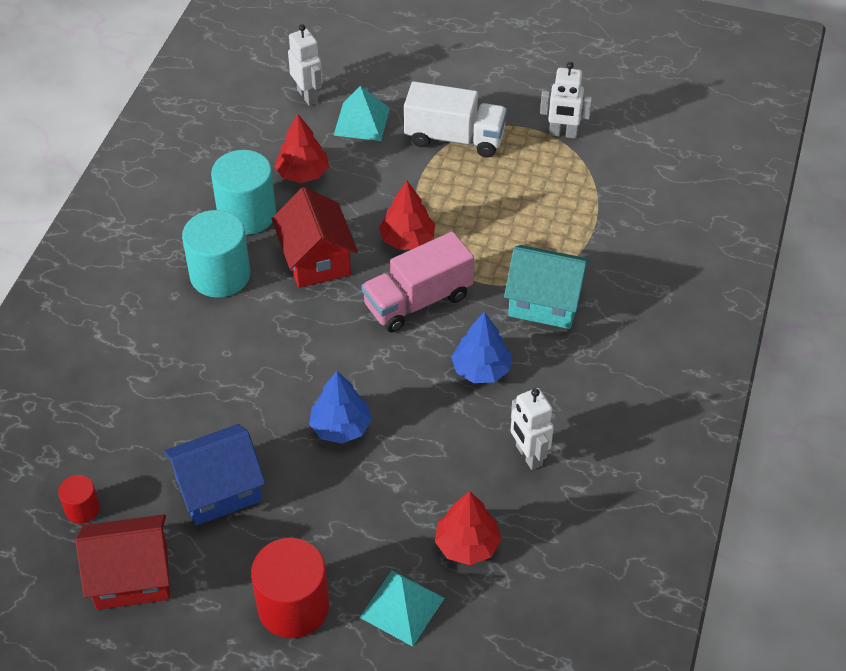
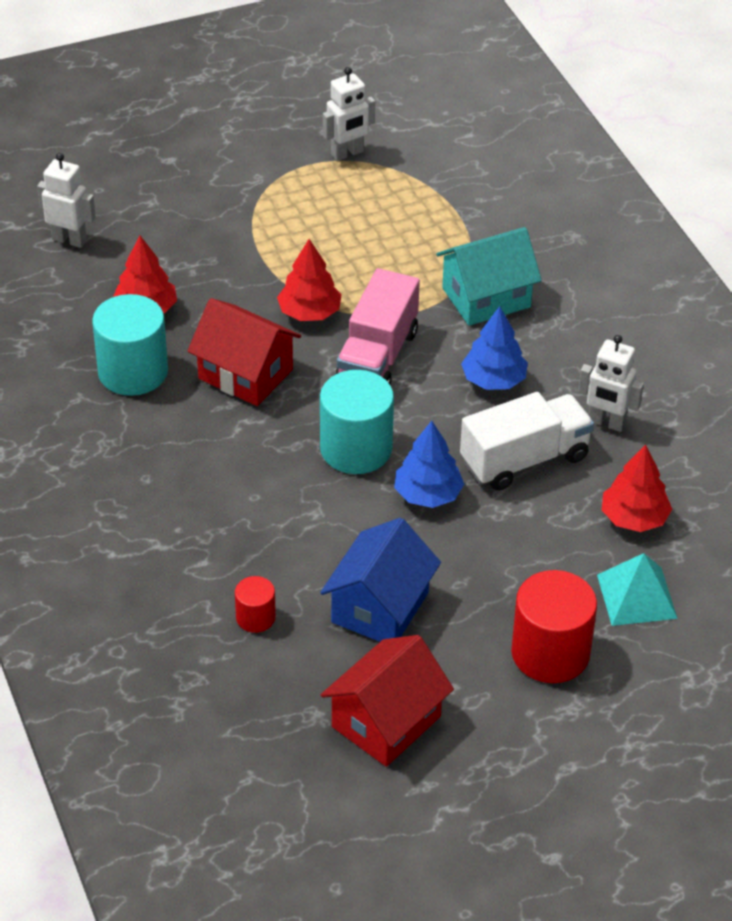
camera: 40 degrees left, 5 degrees down
red cylinder [58,475,100,524] -> red cylinder moved to [235,576,276,633]
turquoise cylinder [182,210,250,298] -> turquoise cylinder moved to [320,370,394,474]
turquoise pyramid [334,86,390,141] -> none
white truck [404,81,507,158] -> white truck moved to [460,392,594,491]

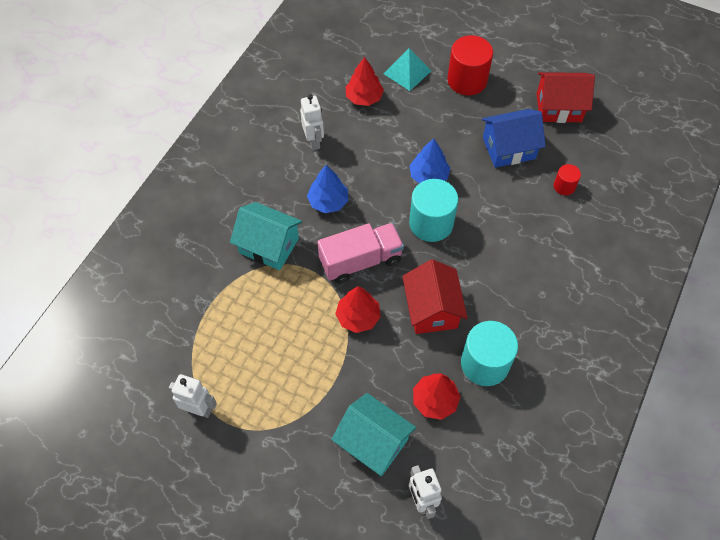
camera: 130 degrees left, 15 degrees up
white truck [460,392,594,491] -> none
none -> turquoise house [331,393,416,476]

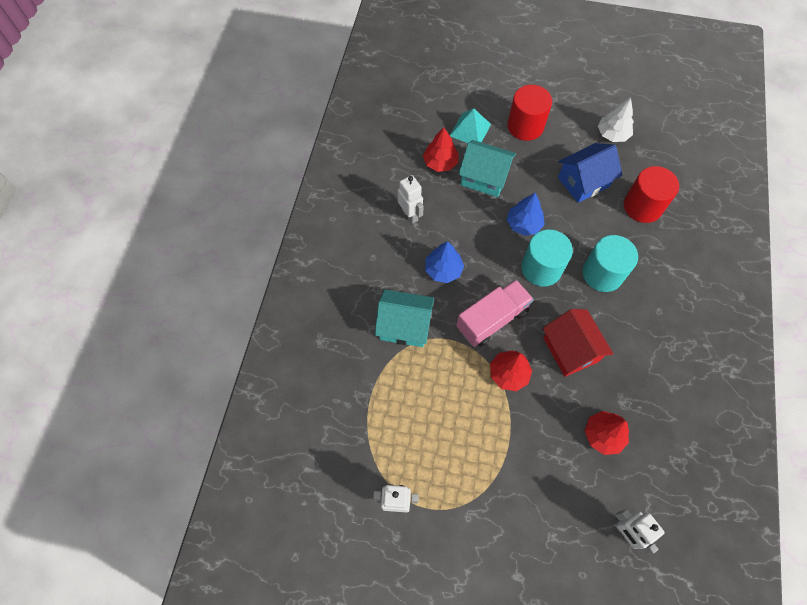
camera: 15 degrees left, 5 degrees up
turquoise house [331,393,416,476] -> turquoise house moved to [458,140,516,197]
turquoise cylinder [461,321,518,386] -> turquoise cylinder moved to [583,235,638,292]
red house [536,72,595,123] -> white tree [598,97,634,142]
red cylinder [554,164,581,195] -> red cylinder [624,166,679,223], size x1.96

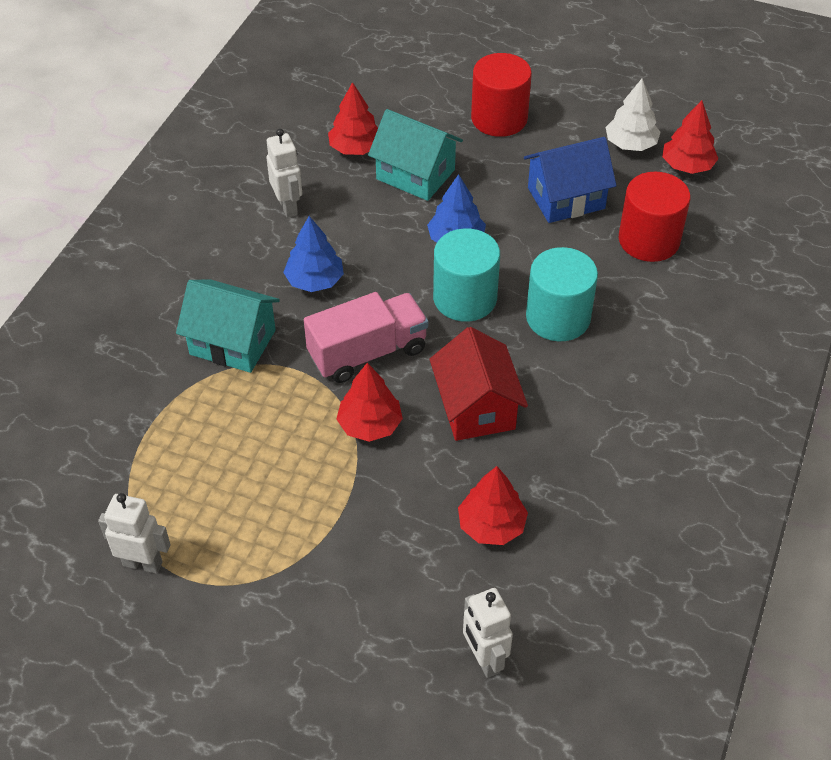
camera: 10 degrees right, 15 degrees down
turquoise pyramid [450,108,491,143] -> none
none -> red tree [662,100,718,174]

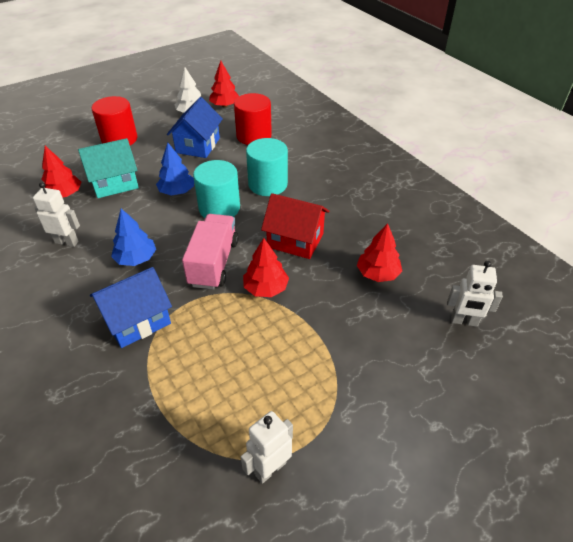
camera: 55 degrees left, 5 degrees down
turquoise house [176,280,280,373] -> blue house [90,267,172,348]

